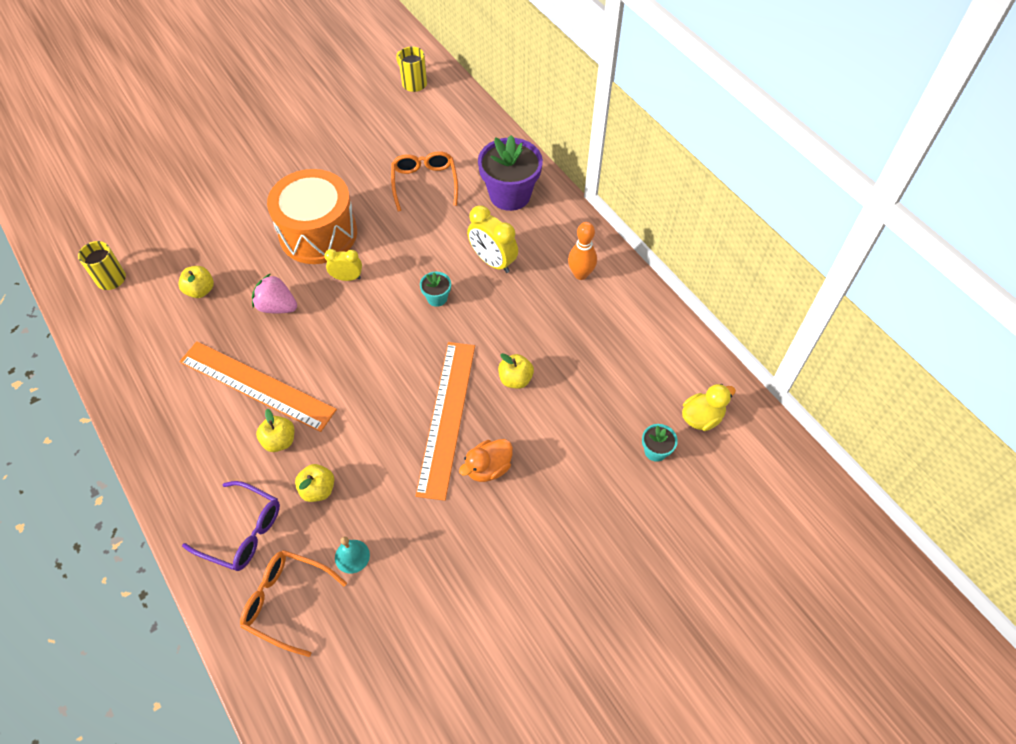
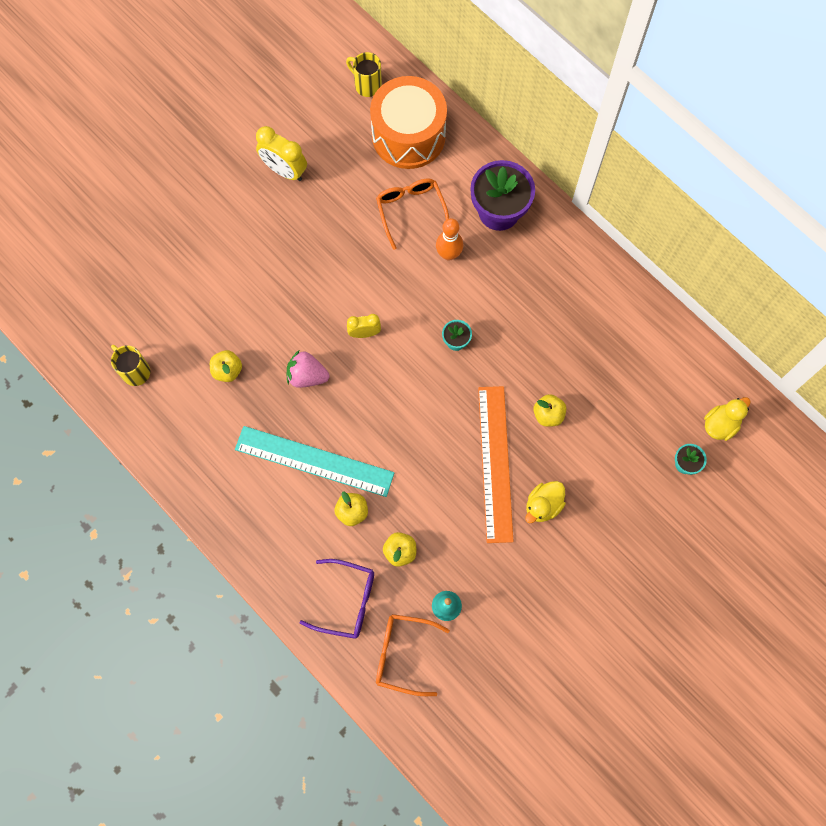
camera: 10 degrees left, 15 degrees up
orange ruler [180,341,337,432] -> turquoise ruler [235,426,395,497]
orange drum [267,169,357,264] -> orange drum moved to [370,76,447,169]
orange duck [459,439,513,482] -> yellow duck [525,481,566,523]
yellow clock [467,206,518,273] -> yellow clock moved to [256,126,307,181]
orange bowling pin [568,222,597,280] -> orange bowling pin moved to [436,218,463,261]

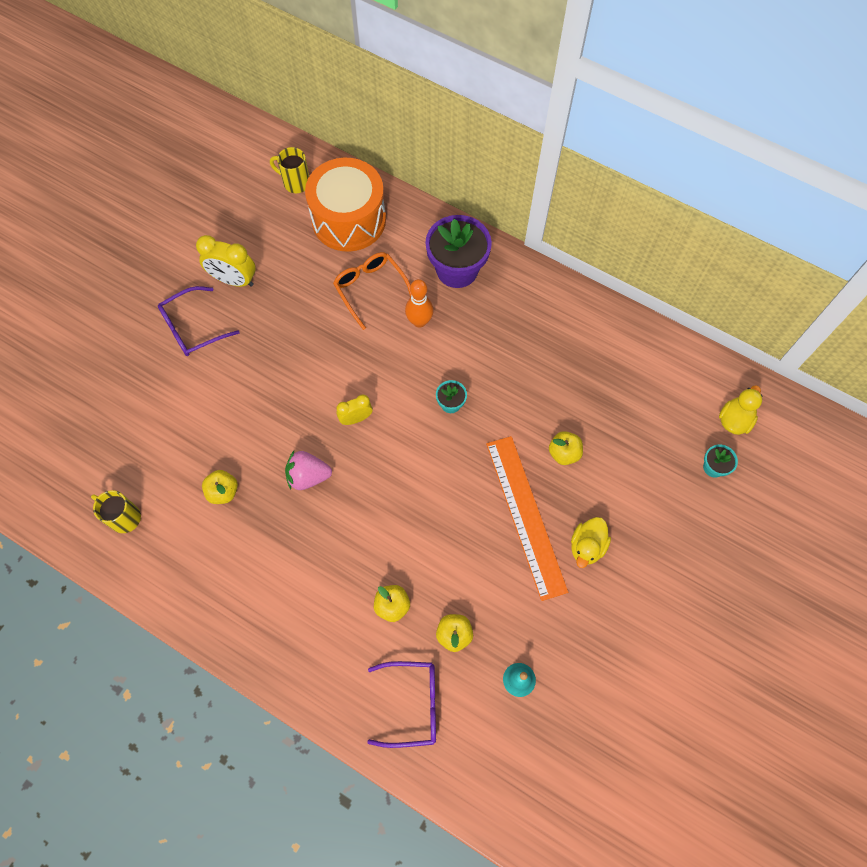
camera: 15 degrees left, 5 degrees down
turquoise ruler [235,426,395,497] -> none
orange glasses [376,614,450,696] -> none
none -> purple glasses [158,286,239,356]

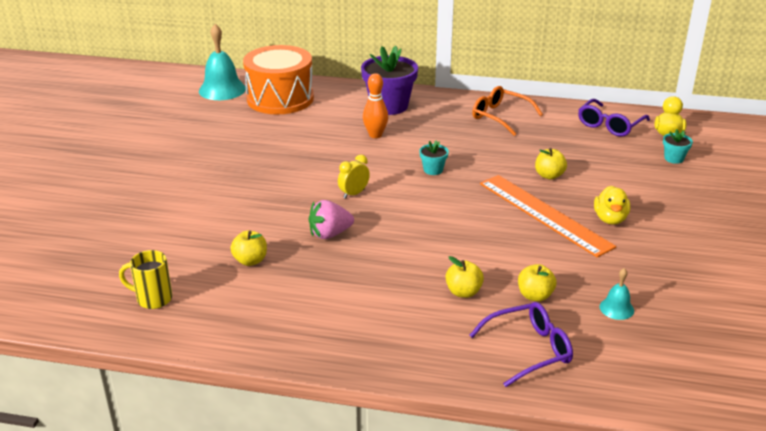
camera: 20 degrees left, 35 degrees down
purple glasses [158,286,239,356] -> purple glasses moved to [578,99,650,137]
yellow clock [196,235,256,287] -> none
yellow mug [270,147,309,193] -> turquoise bell [199,24,246,100]
orange glasses [333,252,412,330] -> orange glasses moved to [472,86,543,136]

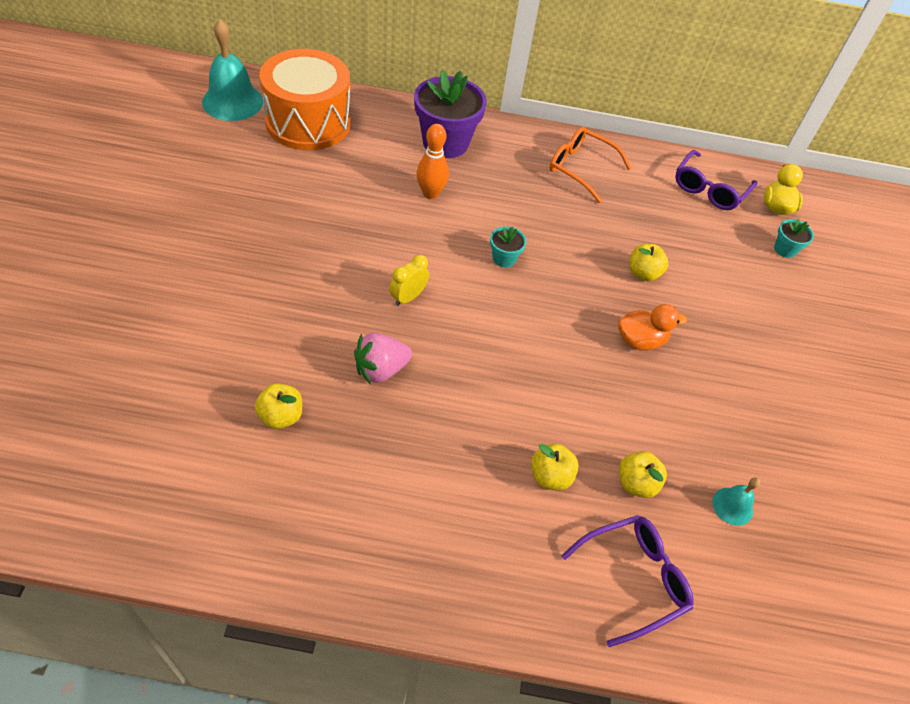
camera: 10 degrees left, 20 degrees up
yellow mug [119,250,172,309] -> none
orange ruler [480,175,616,258] -> orange duck [618,304,687,351]
yellow duck [594,186,630,225] -> none

